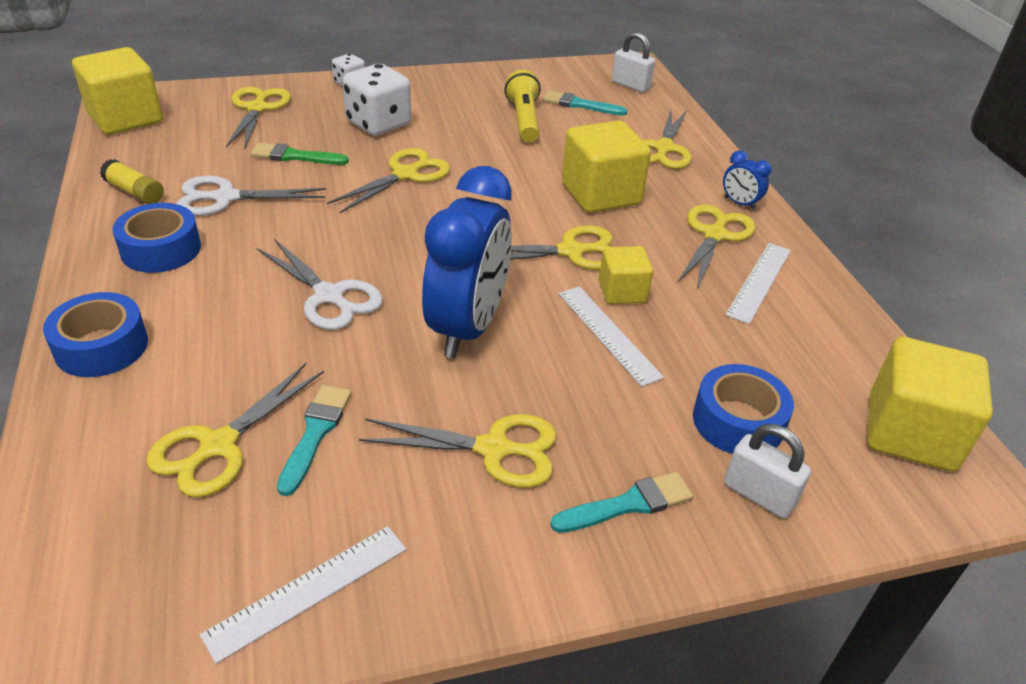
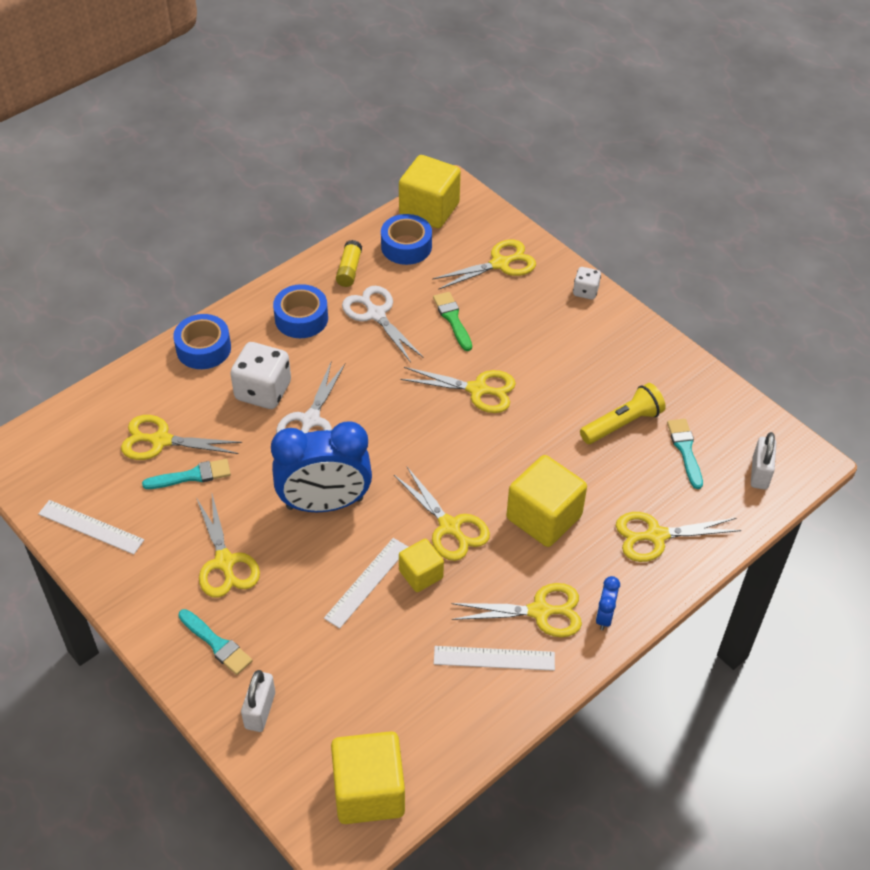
camera: 65 degrees right, 10 degrees up
white dice [343,64,411,136] -> white dice moved to [230,342,291,409]
blue tape [693,364,794,454] -> blue tape moved to [381,214,432,265]

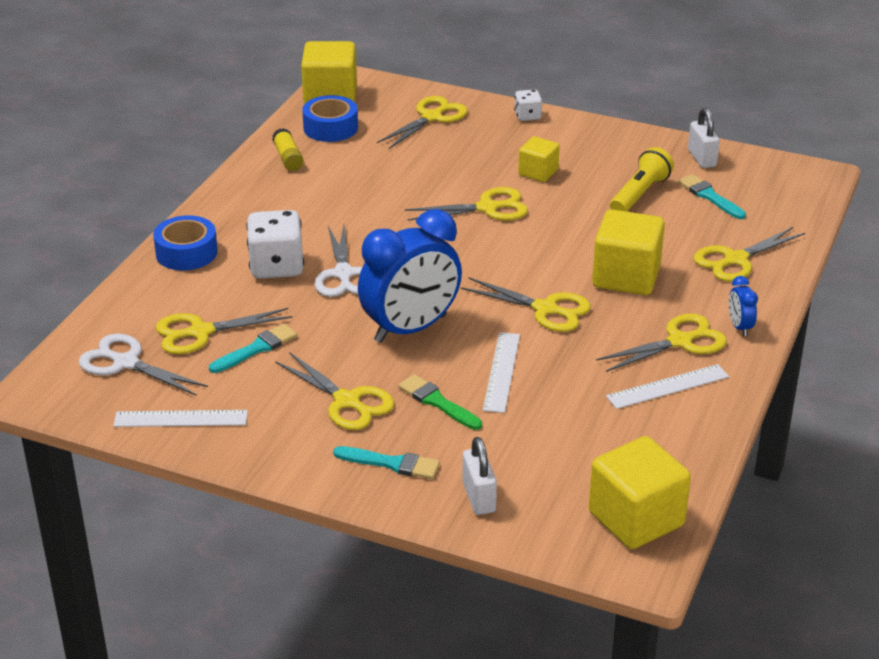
camera: 25 degrees left, 15 degrees down
blue tape [273,284,328,338] -> none
white scissors [342,286,423,363] -> white scissors moved to [79,334,208,396]
yellow cube [399,539,444,592] -> yellow cube moved to [518,136,560,182]
green brush [433,292,472,351] -> green brush moved to [398,374,482,430]
white padlock [751,432,776,490] -> white padlock moved to [688,108,720,168]

